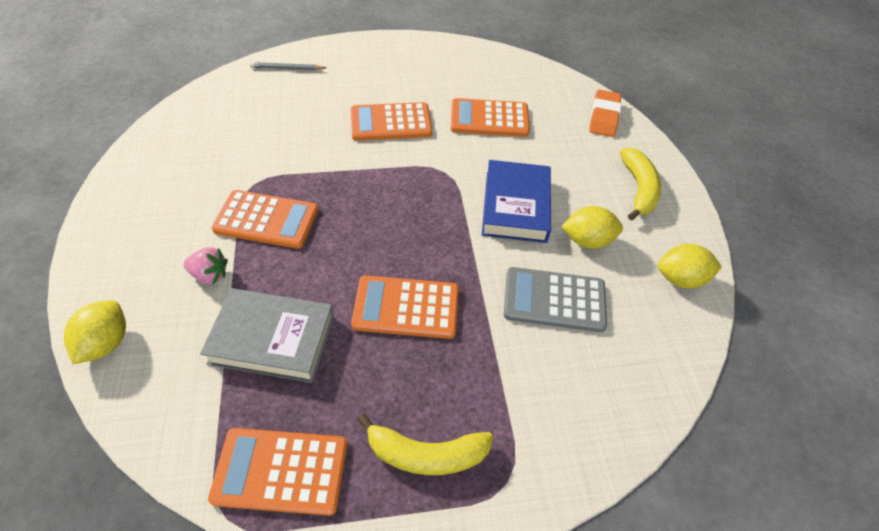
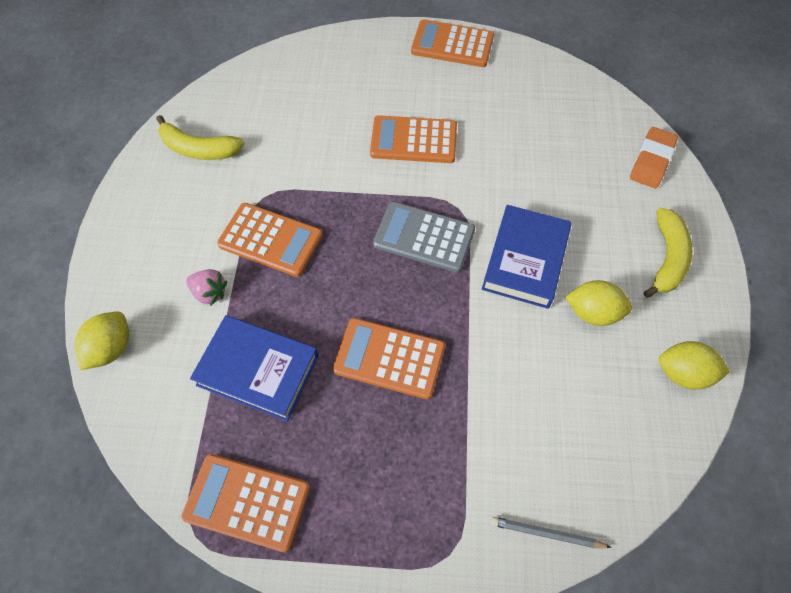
camera: 15 degrees right, 10 degrees up
grey book [200,288,334,383] -> blue book [190,315,319,422]
grey pencil [250,62,326,70] -> grey pencil moved to [491,517,612,548]
yellow banana [357,414,493,475] -> yellow banana moved to [156,115,244,160]
orange calculator [451,98,530,137] -> orange calculator moved to [411,19,494,67]
grey calculator [504,267,607,332] -> grey calculator moved to [373,202,475,273]

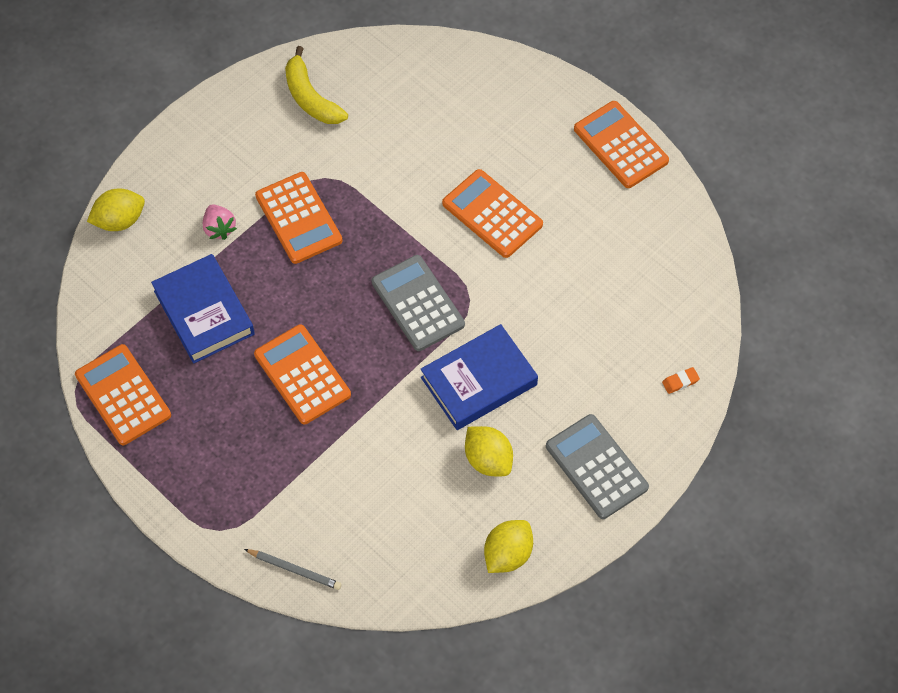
camera: 40 degrees right, 0 degrees up
grey pencil [491,517,612,548] -> grey pencil turned 150 degrees clockwise [244,549,342,590]
orange eraser [630,127,678,188] -> orange eraser [662,367,700,394], size x0.48
yellow banana [644,208,693,298] -> grey calculator [546,414,649,519]
yellow lemon [659,341,730,390] -> yellow lemon turned 75 degrees clockwise [484,520,533,573]

